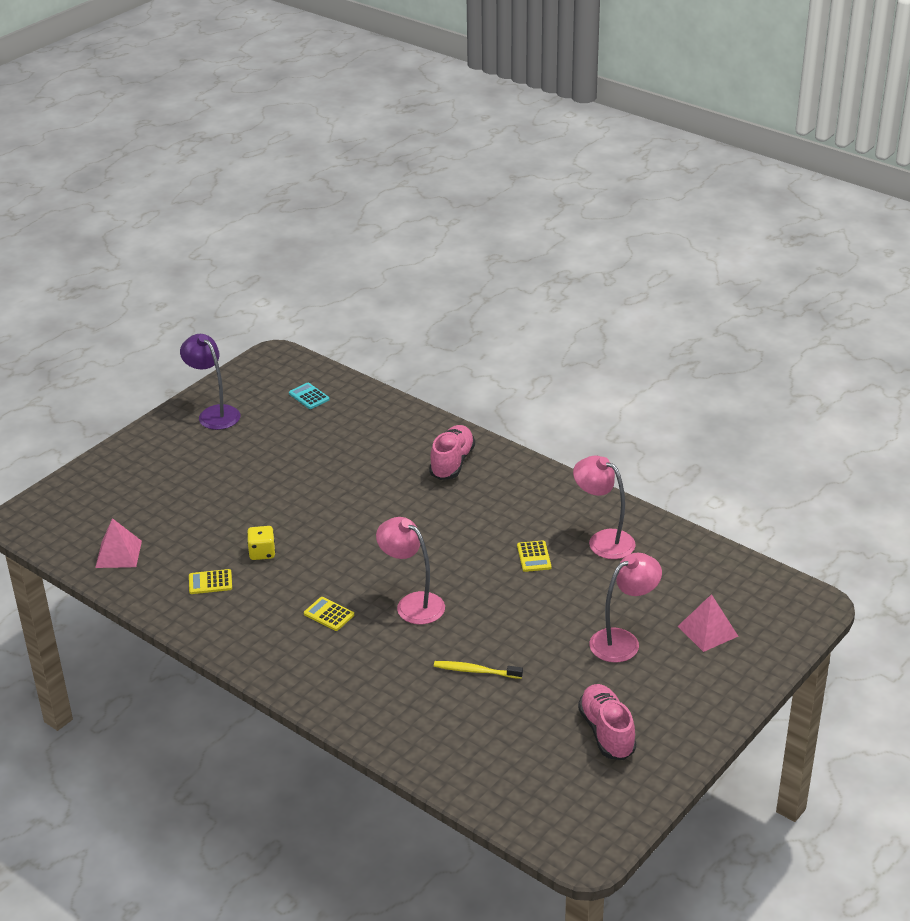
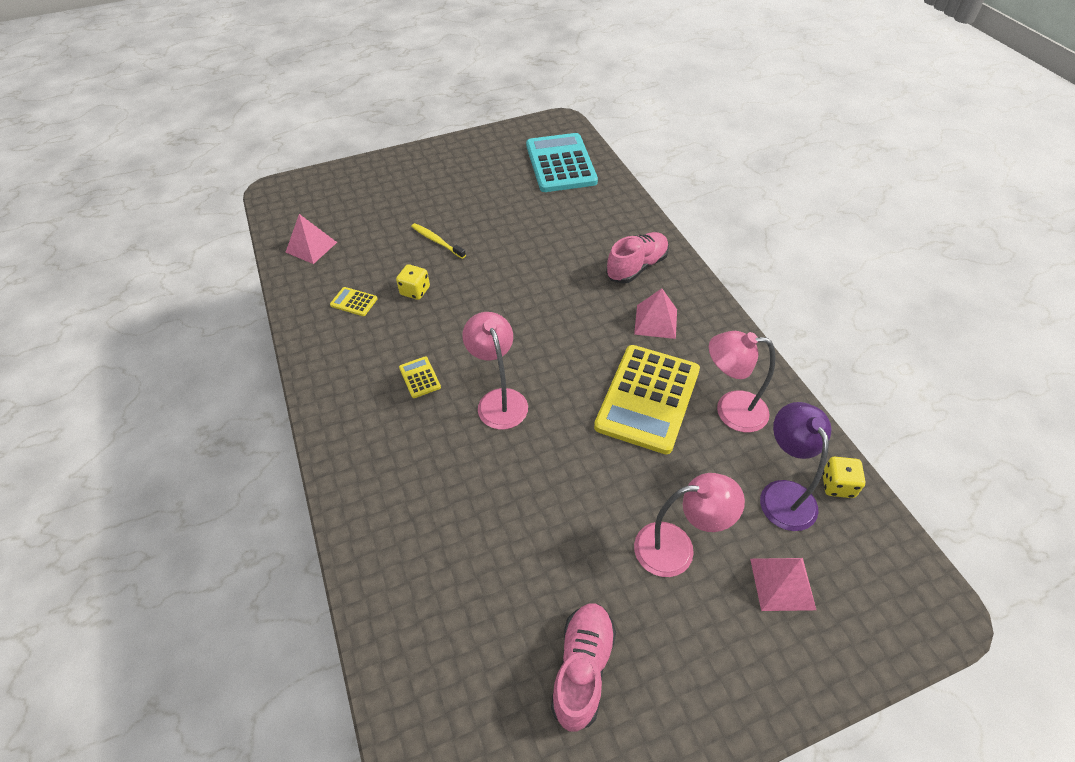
camera: 30 degrees right, 15 degrees up
purple lamp [180,334,241,430] -> purple lamp moved to [760,402,831,531]
turquoise calculator [289,383,330,409] -> turquoise calculator [526,133,598,192], size x2.50
yellow toothbrush [434,661,523,679] -> yellow toothbrush moved to [411,223,466,259]
yellow calculator [517,540,551,572] -> yellow calculator [594,345,700,454], size x2.50
pink lamp [573,456,636,559] -> pink lamp turned 60 degrees counterclockwise [709,331,775,432]
none -> pink pyramid [634,288,677,339]
none -> yellow dice [822,457,865,498]

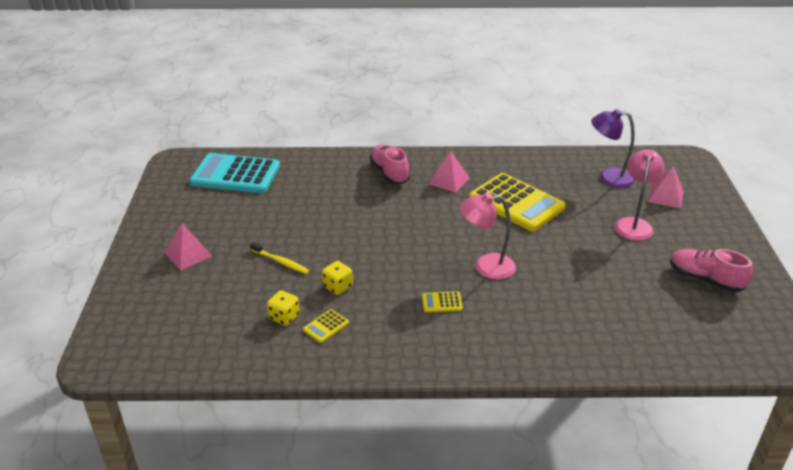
camera: 70 degrees left, 15 degrees down
pink pyramid [285,214,337,264] -> pink pyramid moved to [165,223,212,270]
yellow toothbrush [411,223,466,259] -> yellow toothbrush turned 120 degrees counterclockwise [250,242,310,274]
pink lamp [709,331,775,432] -> none
yellow dice [822,457,865,498] -> yellow dice moved to [267,290,300,326]

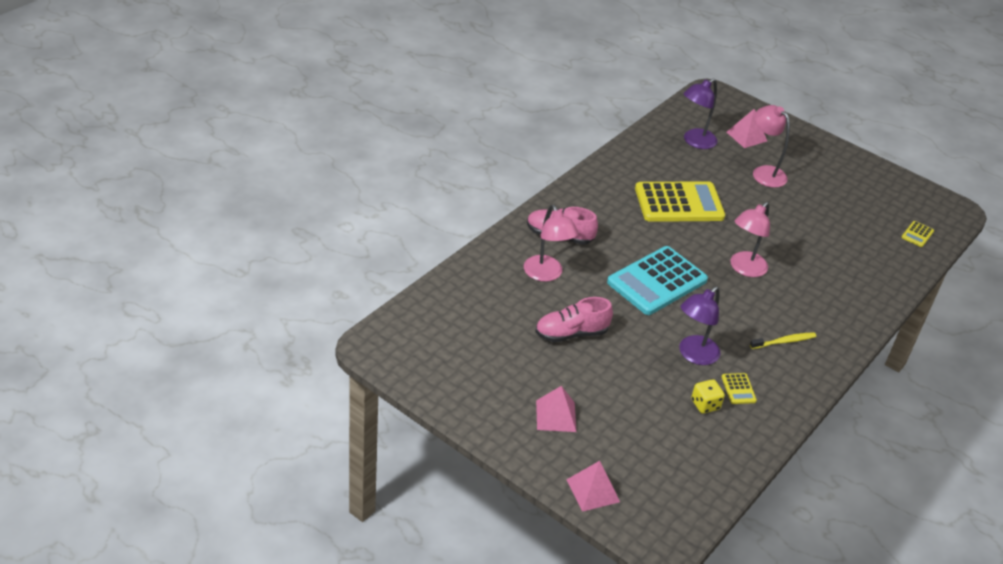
camera: 55 degrees left, 5 degrees up
turquoise calculator [190,153,280,193] -> turquoise calculator moved to [607,246,708,315]
yellow toothbrush [250,242,310,274] -> yellow toothbrush moved to [750,332,816,349]
yellow dice [322,261,353,295] -> purple lamp [679,286,720,365]
yellow calculator [422,291,463,312] -> yellow calculator moved to [902,221,934,247]
pink pyramid [429,151,470,193] -> pink pyramid moved to [566,461,620,512]
pink shoe [670,249,753,292] -> pink shoe moved to [535,297,613,342]
none -> pink lamp [524,205,579,282]

